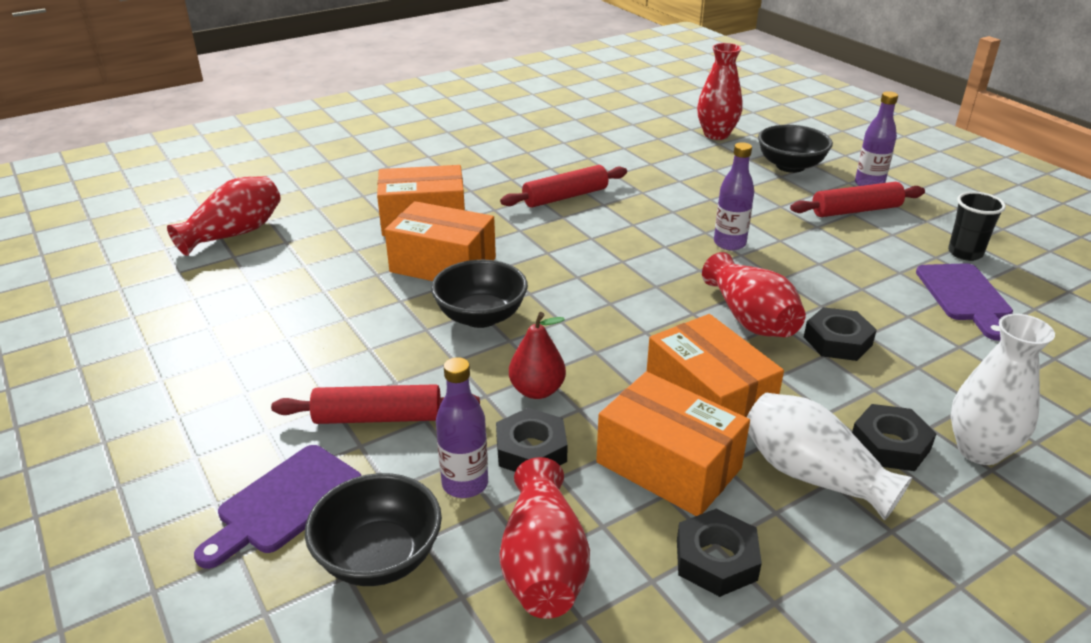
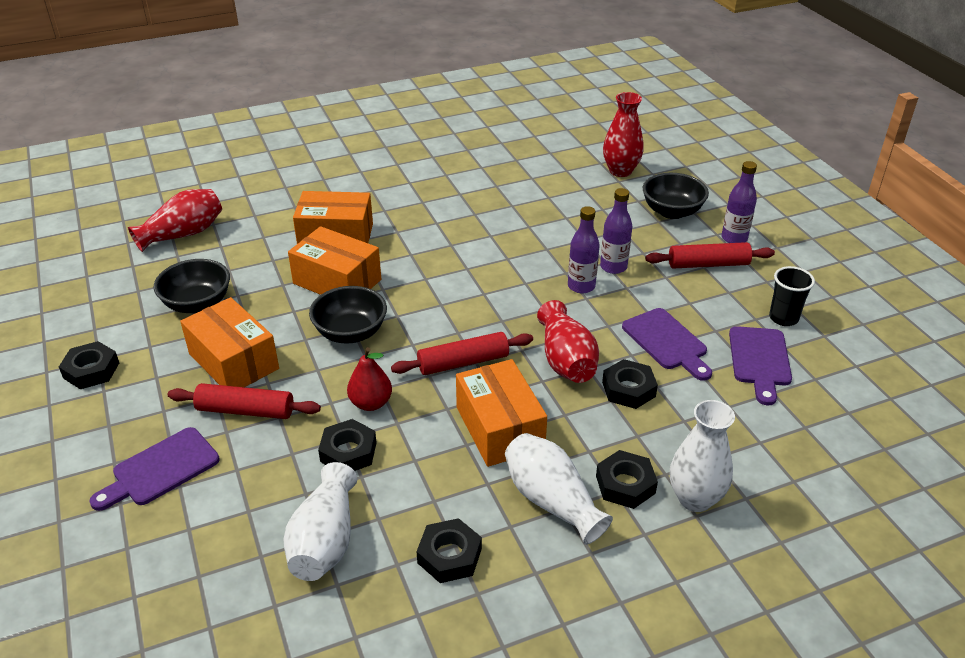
camera: 10 degrees right, 5 degrees up
black bowl [305,473,442,586] -> black bowl moved to [154,259,230,313]
purple bottle [436,357,488,498] -> purple bottle moved to [600,188,632,274]
red rolling pin [500,165,627,207] -> red rolling pin moved to [391,332,533,375]
red vase [500,457,590,619] -> white vase [283,462,357,581]
orange box [596,372,750,516] -> orange box moved to [180,297,279,387]
none -> black nut [59,341,119,389]
none -> purple cutting board [622,308,712,381]

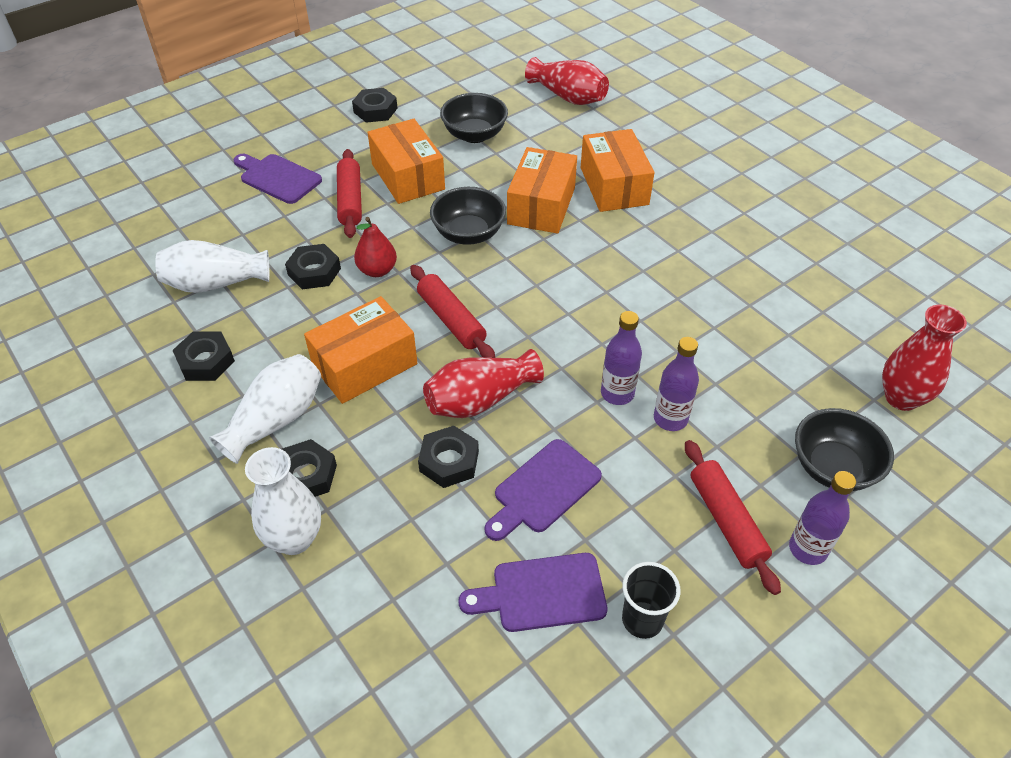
camera: 75 degrees right, 10 degrees up
orange box [180,297,279,387] -> orange box turned 60 degrees counterclockwise [368,119,445,204]

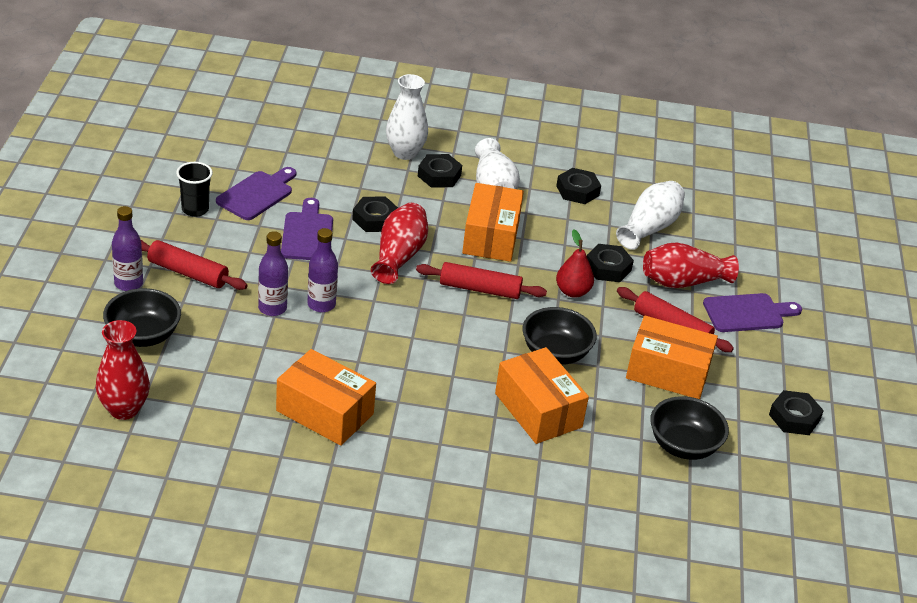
camera: 130 degrees right, 10 degrees down
red vase [525,57,609,105] -> red vase moved to [643,243,739,288]
orange box [581,129,655,212] -> orange box moved to [276,349,376,446]

